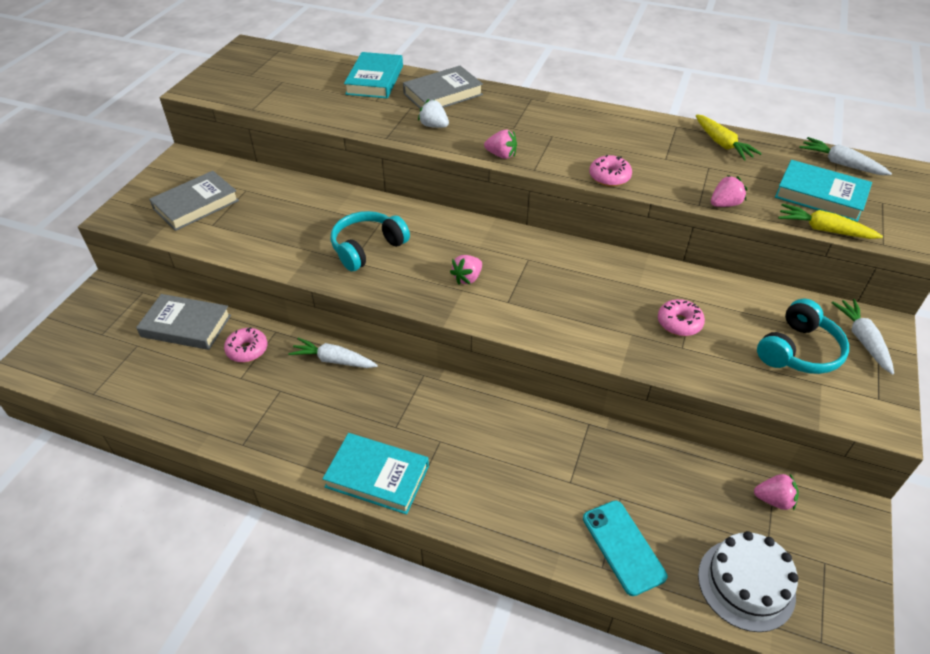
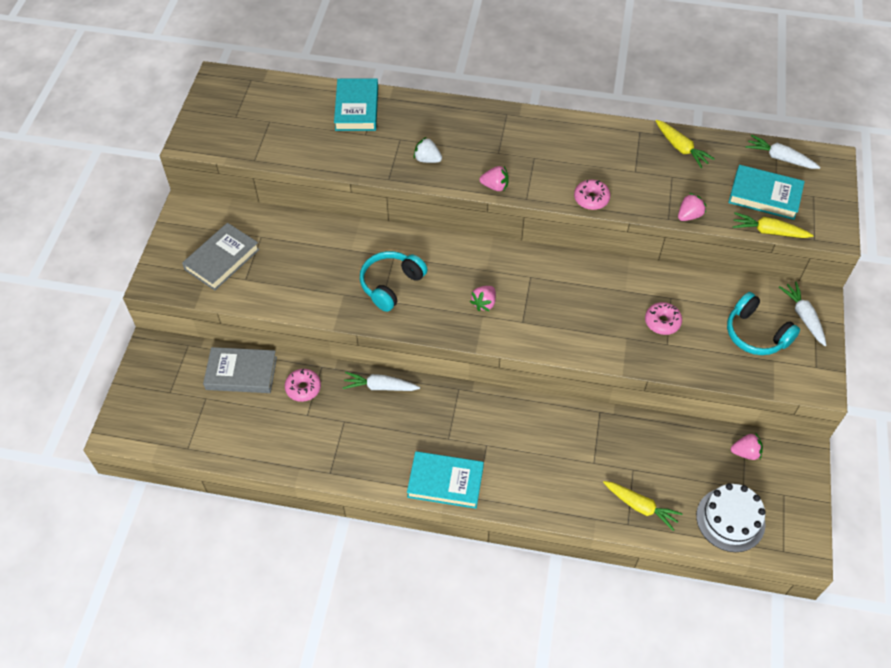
camera: 10 degrees left, 10 degrees up
grey book [403,66,483,108] -> none
turquoise phone [583,501,667,596] -> yellow carrot [603,481,683,531]
turquoise headphones [757,298,849,374] -> turquoise headphones turned 105 degrees clockwise [727,292,800,355]

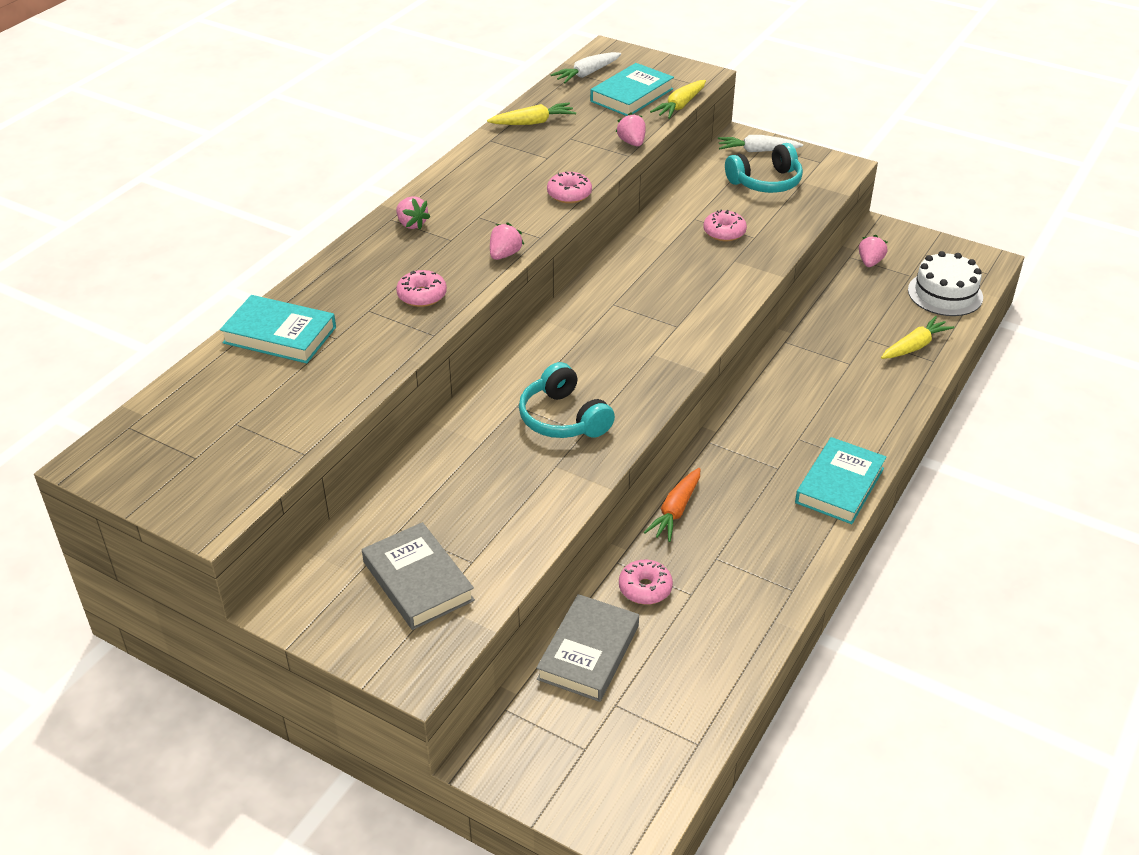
camera: 70 degrees left, 15 degrees down
white carrot [343,372,420,391] -> orange carrot [644,468,701,542]
white strawberry [414,137,442,163] -> pink donut [396,270,447,307]
pink strawberry [470,286,496,311] -> pink strawberry moved to [396,196,430,229]

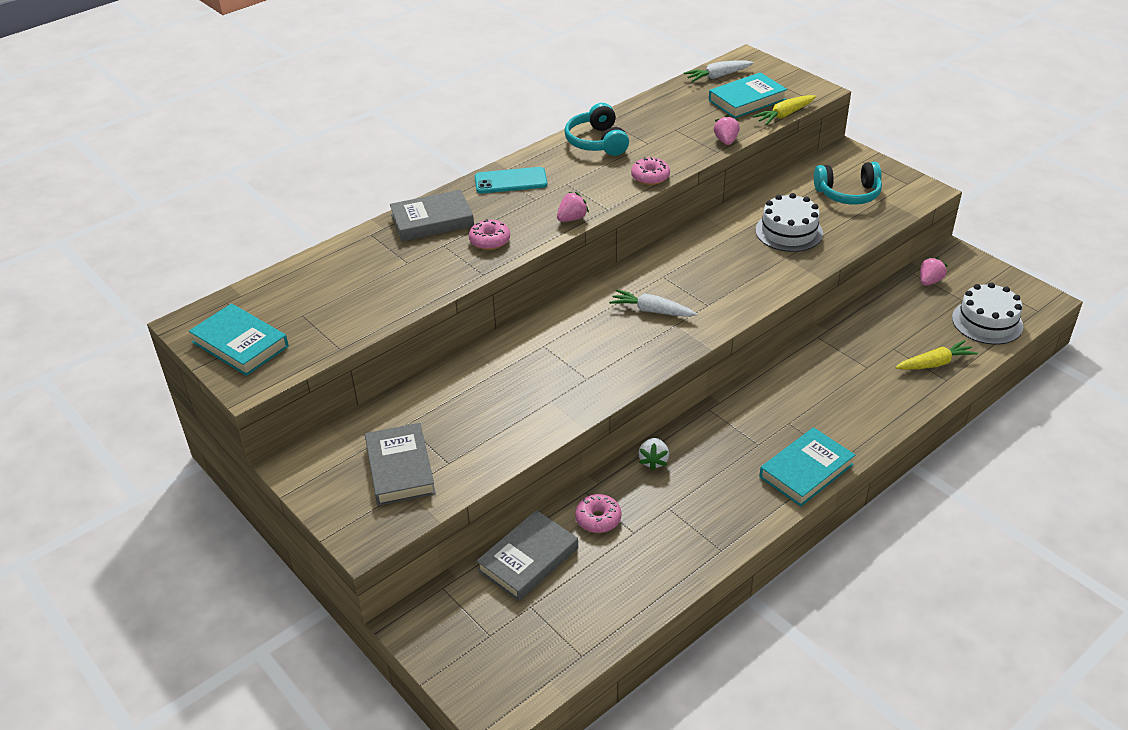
camera: 20 degrees right, 0 degrees up
turquoise book [220,295,336,363] -> turquoise book moved to [189,303,289,376]
pink strawberry [396,196,430,229] -> turquoise phone [475,167,547,193]
yellow carrot [487,103,576,125] -> none
turquoise headphones [519,362,615,438] -> turquoise headphones moved to [564,103,629,156]
orange carrot [644,468,701,542] -> white strawberry [638,438,669,471]
pink donut [703,210,747,241] -> white cake [756,193,823,252]
white carrot [718,135,803,152] -> white carrot moved to [609,289,697,317]
none -> grey book [390,190,474,241]

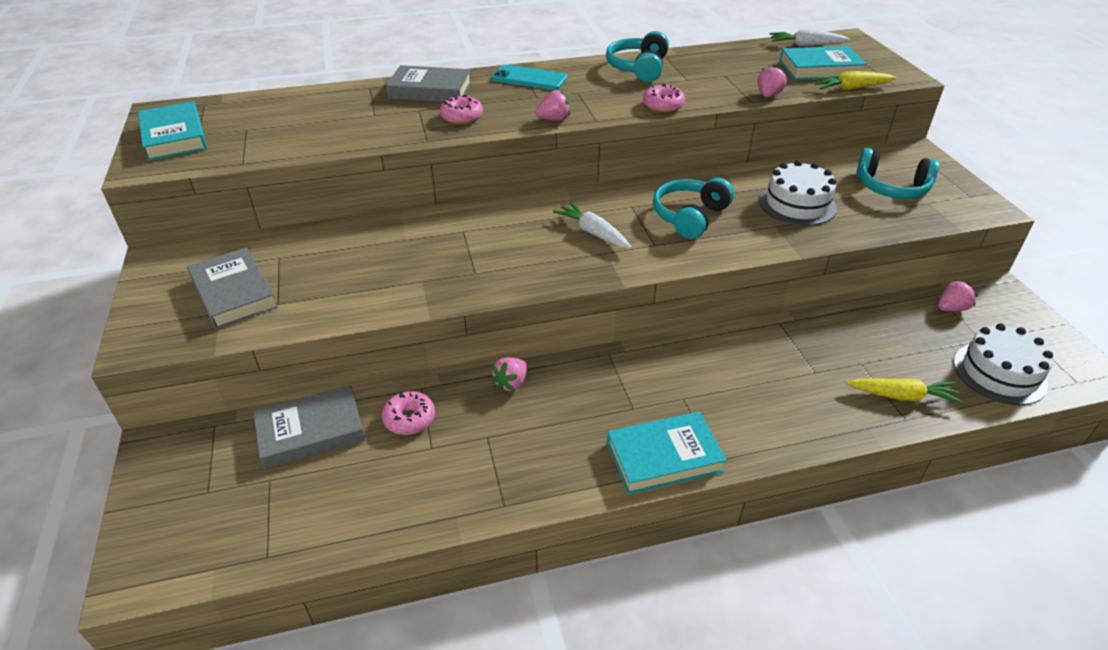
camera: 25 degrees right, 0 degrees up
grey book [365,423,436,506] -> grey book turned 45 degrees counterclockwise [187,247,278,329]
white strawberry [638,438,669,471] -> pink strawberry [490,357,527,392]
none -> turquoise headphones [653,178,734,239]

